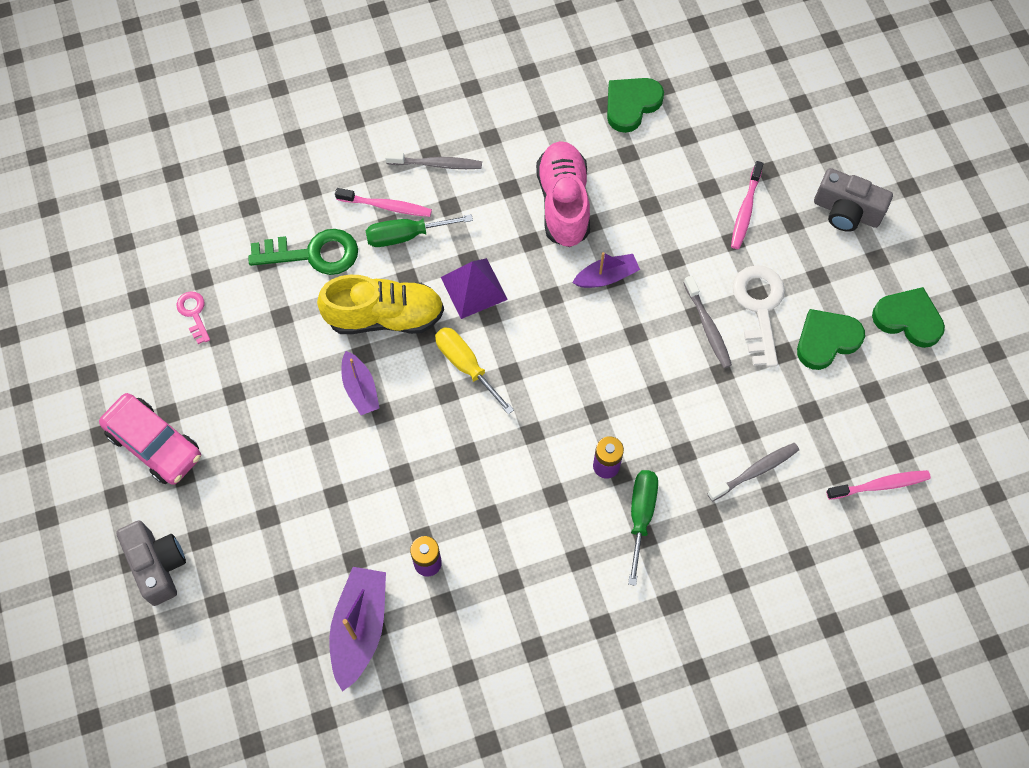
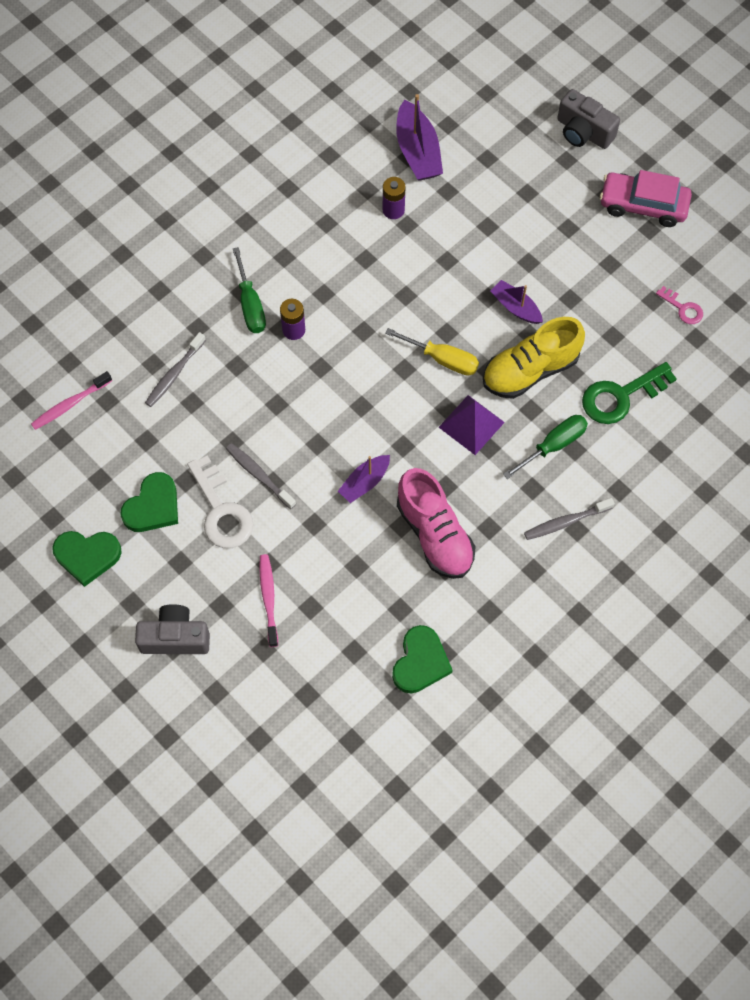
camera: 155 degrees right, 0 degrees up
pink toothbrush [335,188,432,217] -> none

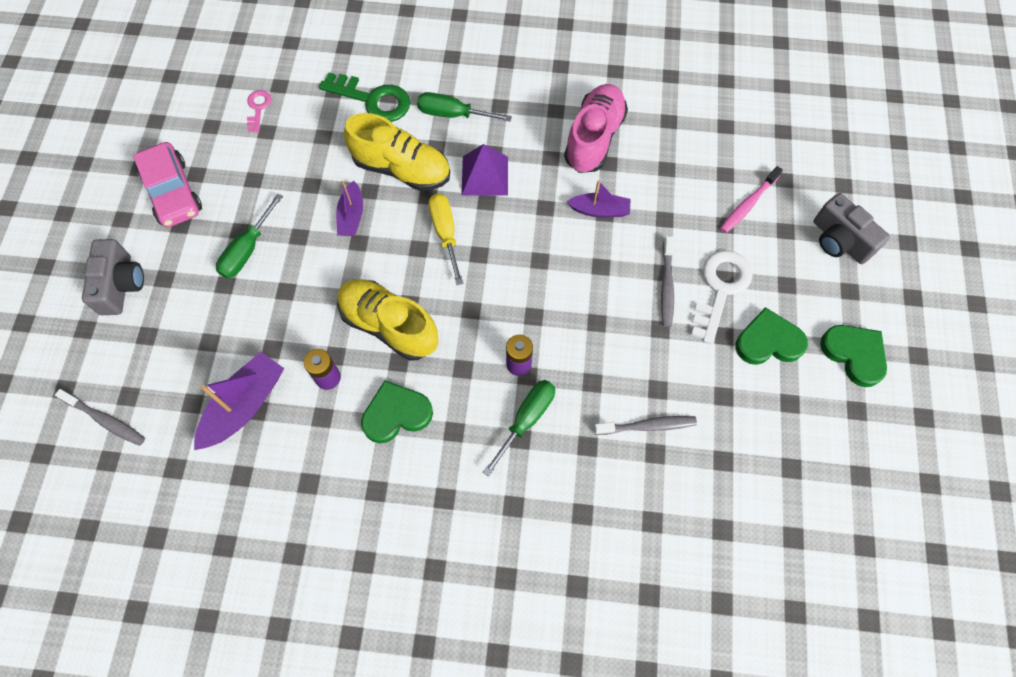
camera: 130 degrees left, 0 degrees up
pink toothbrush [31,371,112,430] -> none
green heart [392,625,453,693] -> green heart moved to [361,380,433,443]
grey toothbrush [524,498,615,540] -> grey toothbrush moved to [55,389,145,446]
none -> green screwdriver [216,193,283,278]
none -> yellow shoe [338,279,438,361]

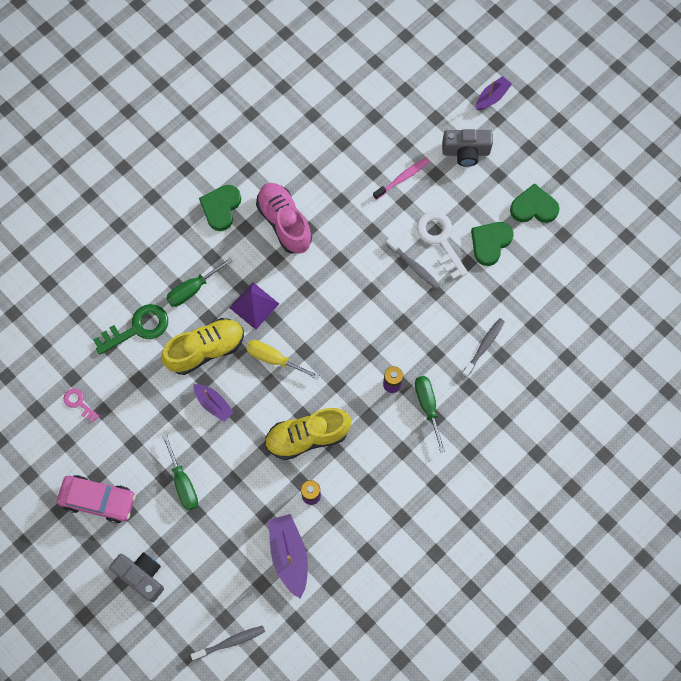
camera: 50 degrees left, 5 degrees up
green heart [361,380,433,443] -> green heart moved to [199,185,241,231]
purple boat [567,180,630,217] -> purple boat moved to [476,76,512,110]
pink toothbrush [720,166,783,233] -> pink toothbrush turned 120 degrees counterclockwise [373,158,429,200]

